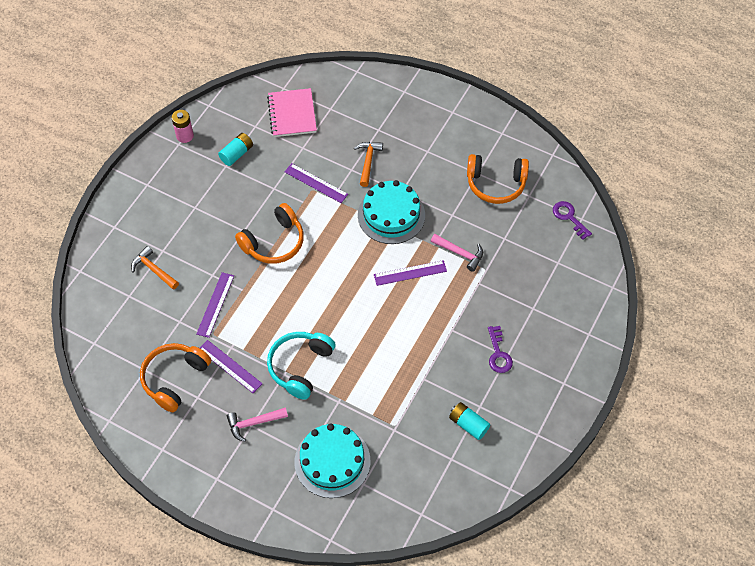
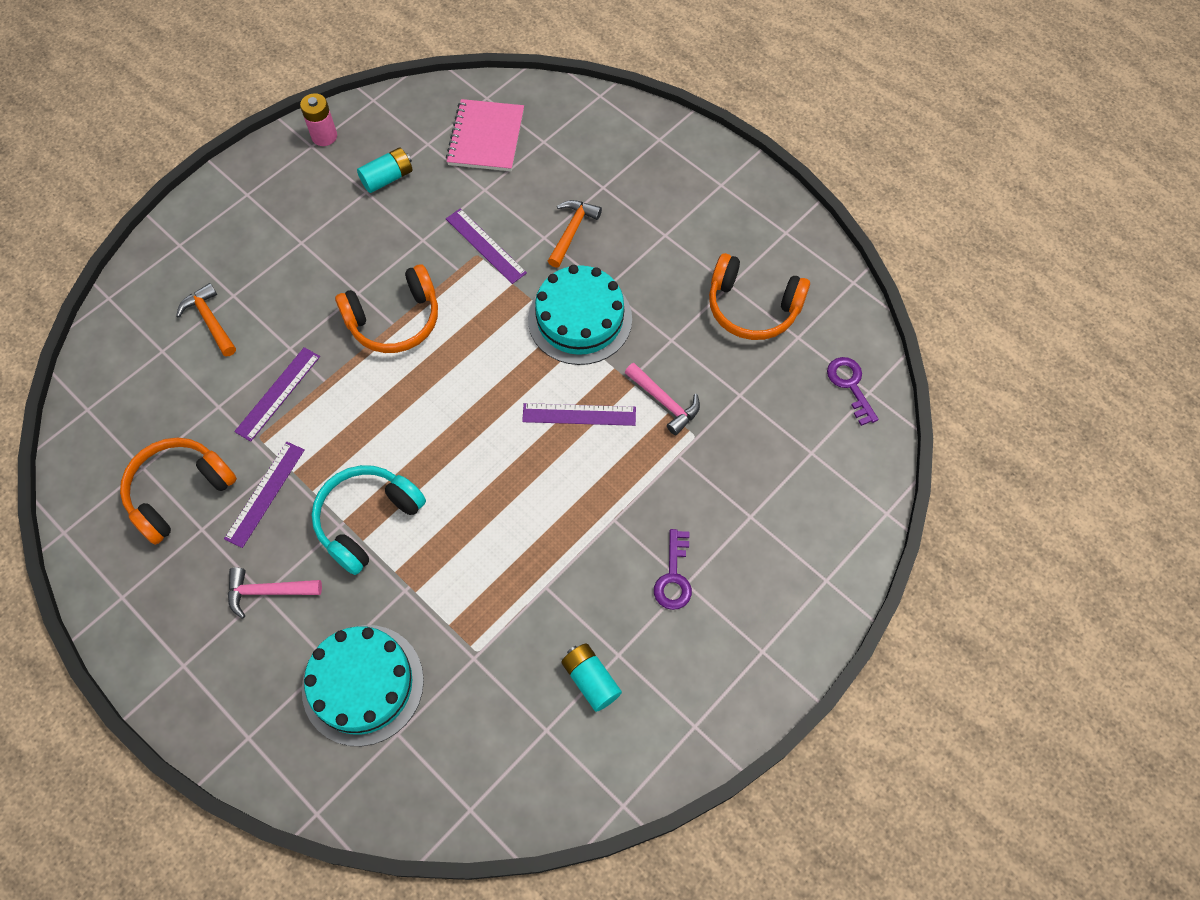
camera: 15 degrees right, 5 degrees up
purple ruler [200,340,263,393] -> purple ruler turned 60 degrees clockwise [224,442,304,548]

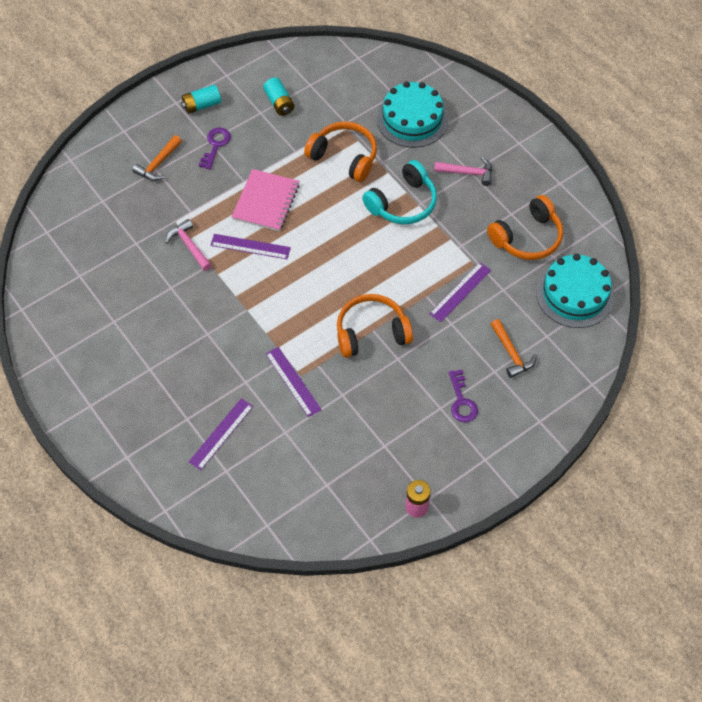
camera: 170 degrees left, 5 degrees down
purple ruler [224,442,304,548] -> purple ruler moved to [188,398,254,470]
turquoise battery [357,148,412,193] -> turquoise battery moved to [181,85,221,114]
pink notebook [446,99,524,171] -> pink notebook moved to [232,169,300,231]
turquoise cake [528,265,632,365] -> turquoise cake moved to [536,254,614,328]
orange hammer [548,200,602,268] -> orange hammer moved to [132,135,182,181]
orange headphones [709,253,810,340] -> orange headphones moved to [304,121,377,182]
purple key [827,357,879,426] -> purple key moved to [449,370,478,422]

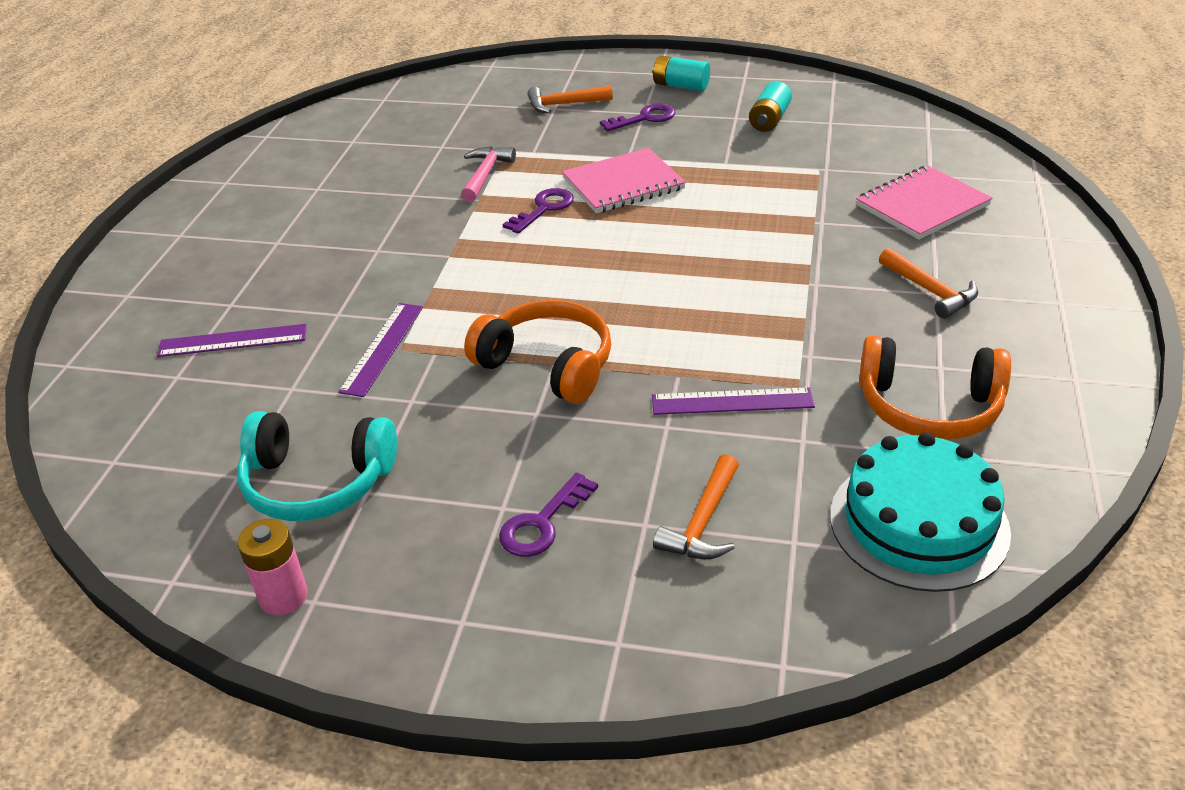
camera: 50 degrees right, 20 degrees down
purple ruler [210,234,291,259] -> purple key [502,188,574,234]
orange headphones [304,121,377,182] -> none
turquoise headphones [362,160,437,224] -> turquoise headphones moved to [237,411,397,521]
turquoise cake [377,81,448,148] -> pink notebook [856,165,993,240]
pink hammer [434,157,492,186] -> orange hammer [879,248,978,319]

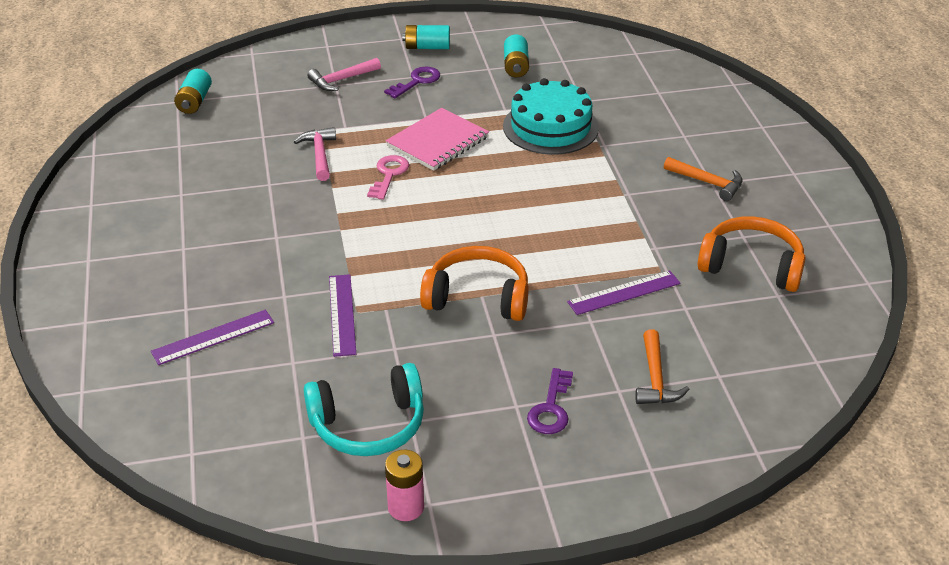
camera: 25 degrees left, 0 degrees up
purple key [502,188,574,234] -> pink key [367,155,409,200]
orange hammer [527,86,613,113] -> pink hammer [307,58,381,91]
turquoise cake [830,432,1011,592] -> turquoise cake moved to [503,78,599,155]
pink notebook [856,165,993,240] -> none
orange headphones [859,336,1011,440] -> orange headphones turned 150 degrees counterclockwise [697,216,806,292]
none -> turquoise battery [174,69,212,114]

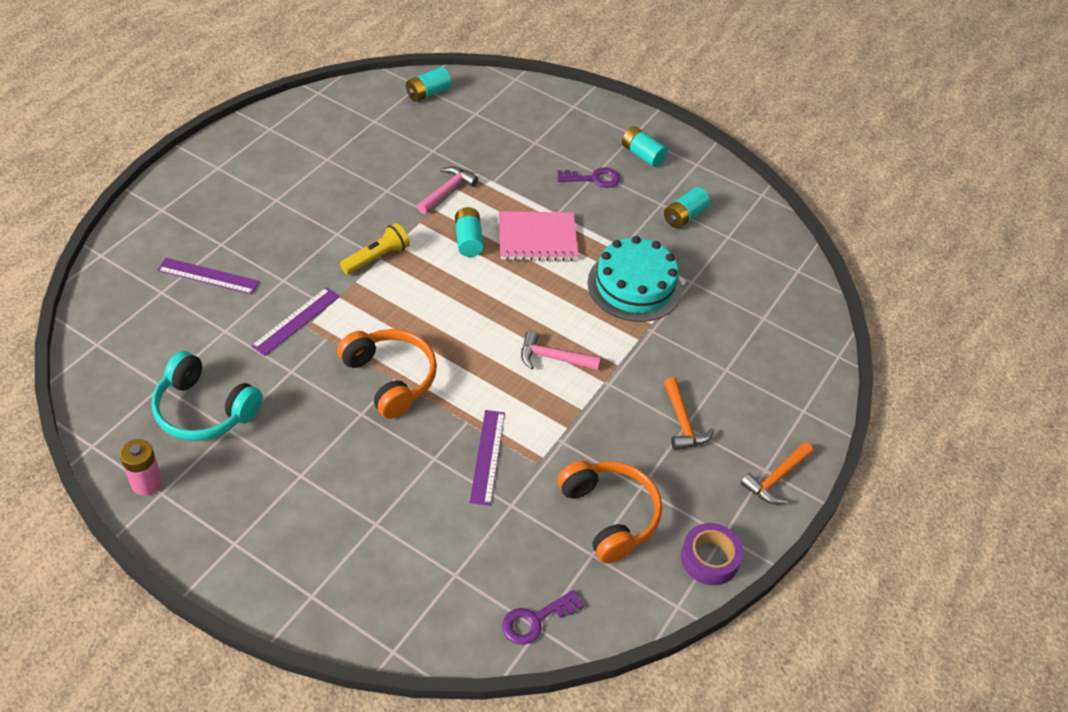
camera: 40 degrees right, 10 degrees up
pink hammer [307,58,381,91] -> pink hammer moved to [521,330,601,370]
pink key [367,155,409,200] -> turquoise battery [455,207,484,257]
purple key [527,368,573,434] -> purple key moved to [502,590,584,645]
purple ruler [567,270,681,315] -> purple ruler turned 75 degrees clockwise [470,410,505,506]
orange hammer [635,329,689,404] -> orange hammer moved to [741,442,813,505]
none -> yellow flashlight [340,223,410,274]
none -> purple tape [681,523,743,585]

